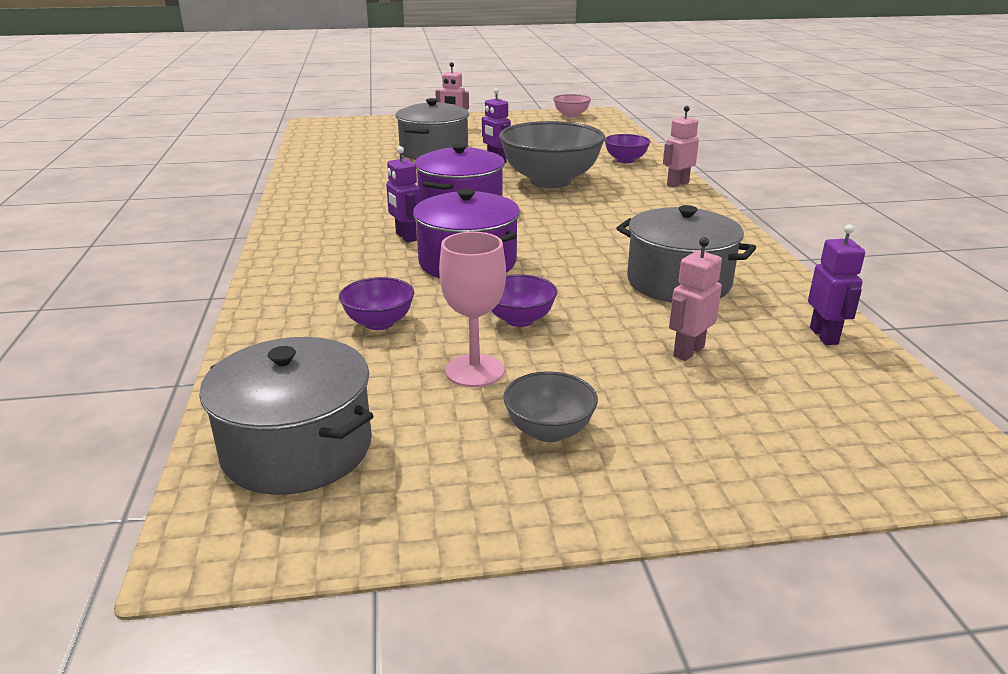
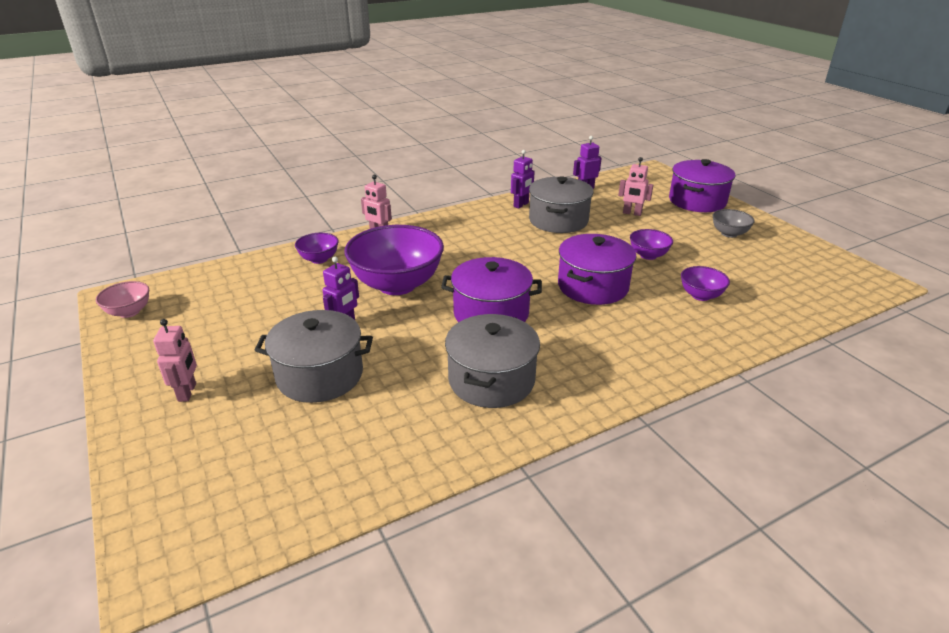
camera: 110 degrees left, 5 degrees up
grey pot [199,337,374,495] -> grey pot moved to [445,314,540,408]
purple robot [386,146,421,243] -> purple robot moved to [511,150,535,209]
pink goblet [439,232,506,387] -> none
grey bowl [499,121,605,188] -> purple bowl [344,225,444,295]
none -> purple pot [669,159,735,212]

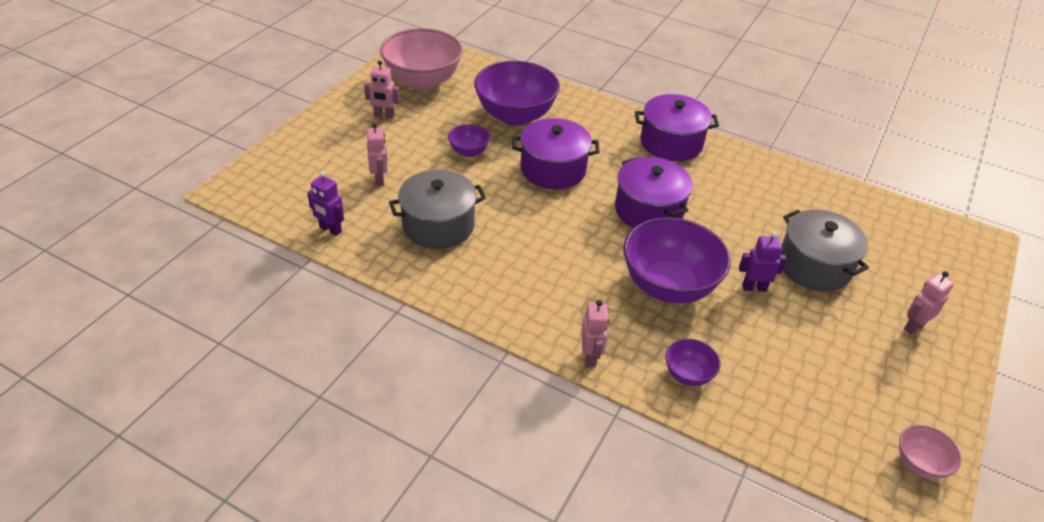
camera: 125 degrees left, 10 degrees up
grey pot [445,314,540,408] -> none
purple robot [511,150,535,209] -> none
purple pot [669,159,735,212] -> purple pot moved to [635,94,719,161]
purple bowl [681,266,730,301] -> purple bowl [474,61,560,126], size x2.11
grey bowl [713,209,755,238] -> pink robot [364,60,400,119]
none -> pink bowl [380,28,463,90]

